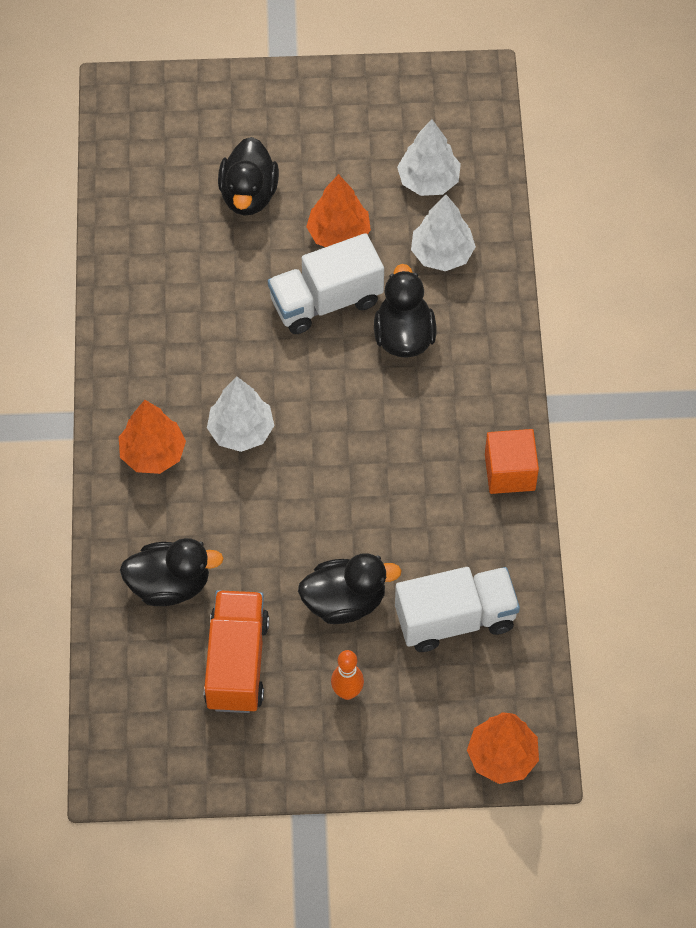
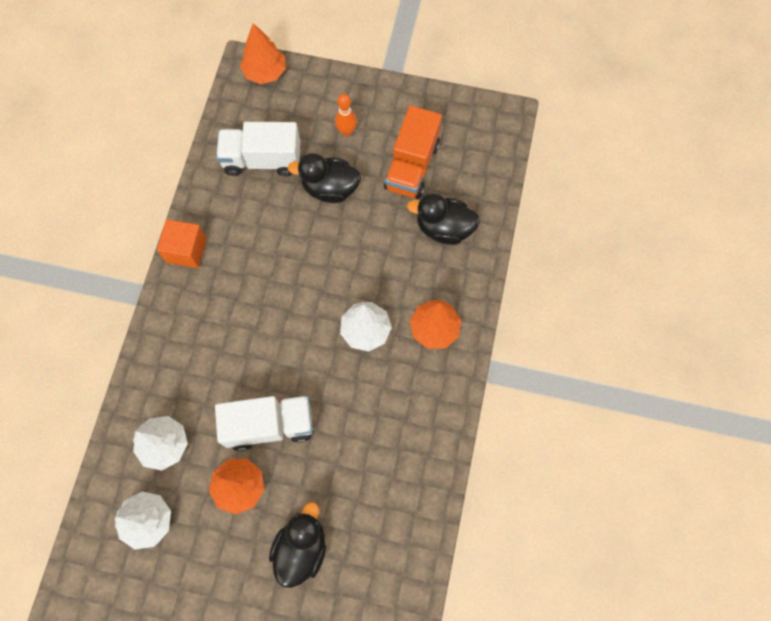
camera: 165 degrees left, 10 degrees up
black duck [374,264,436,358] -> none

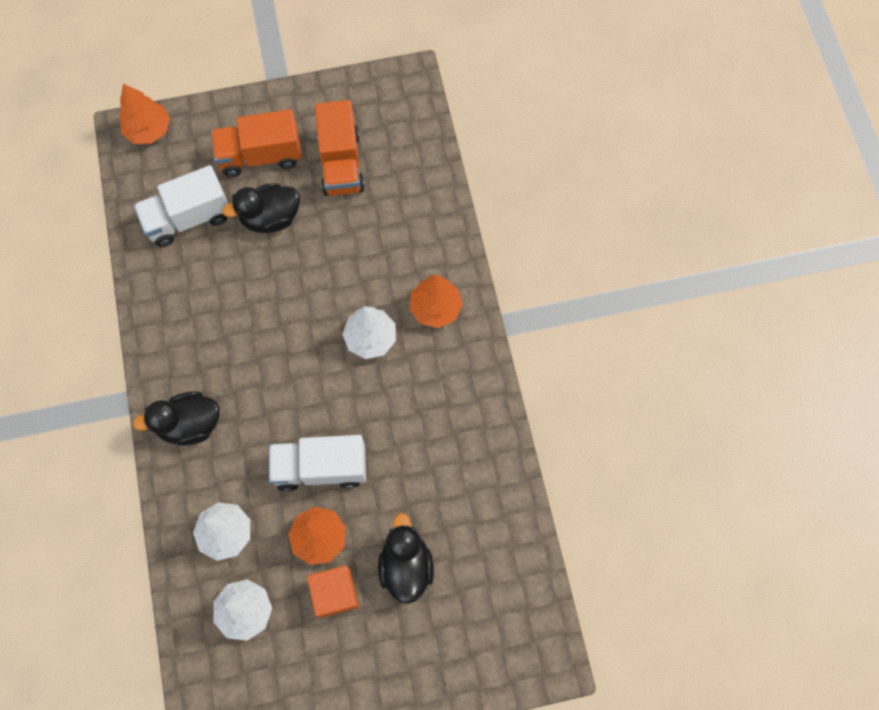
camera: 25 degrees left, 0 degrees up
orange cube [157,219,207,268] -> orange cube moved to [307,565,359,618]
white truck [215,396,313,451] -> white truck turned 150 degrees counterclockwise [269,435,366,492]
orange bowling pin [335,94,357,136] -> orange truck [211,109,302,177]
black duck [407,193,480,245] -> black duck moved to [133,392,220,446]

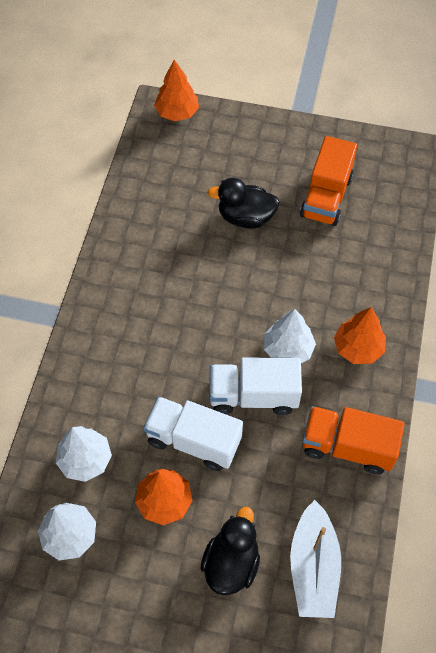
camera: 25 degrees right, 10 degrees down
black duck [133,392,220,446] -> none
white truck [134,165,228,247] -> white truck moved to [209,357,302,415]
orange truck [211,109,302,177] -> orange truck moved to [302,406,405,474]
orange cube [307,565,359,618] -> none
none -> white boat [290,500,341,618]

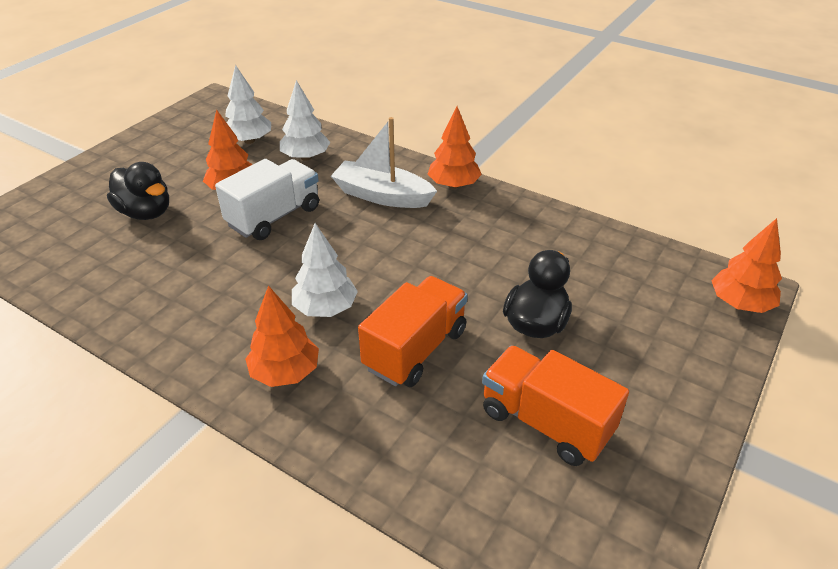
camera: 110 degrees right, 20 degrees down
white truck [209,357,302,415] -> none
white boat [290,500,341,618] -> white boat moved to [331,117,437,208]
orange truck [302,406,405,474] -> orange truck moved to [358,276,468,387]
none -> orange tree [428,106,482,189]

